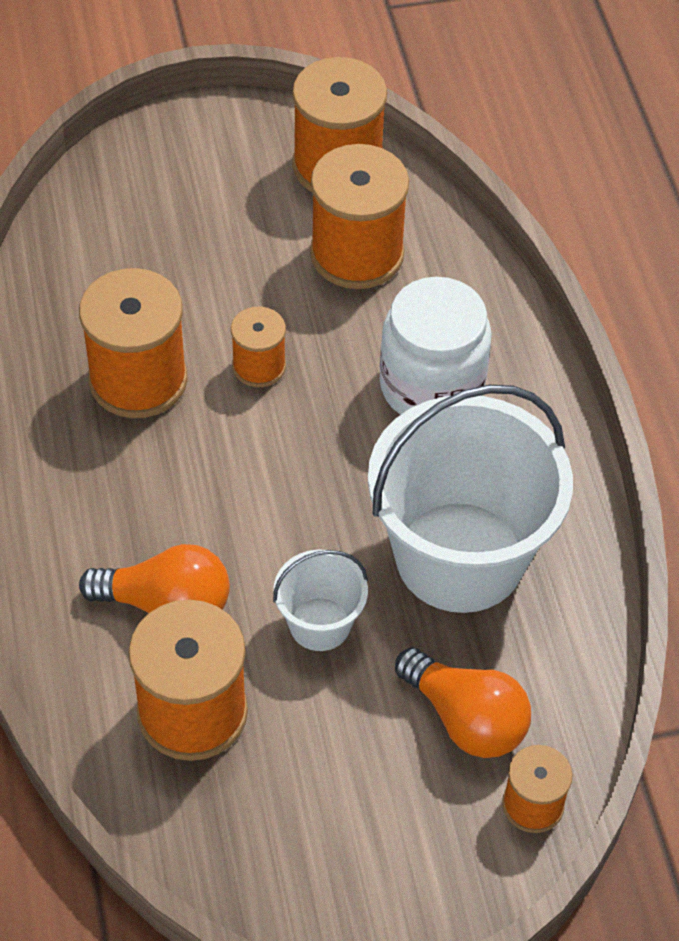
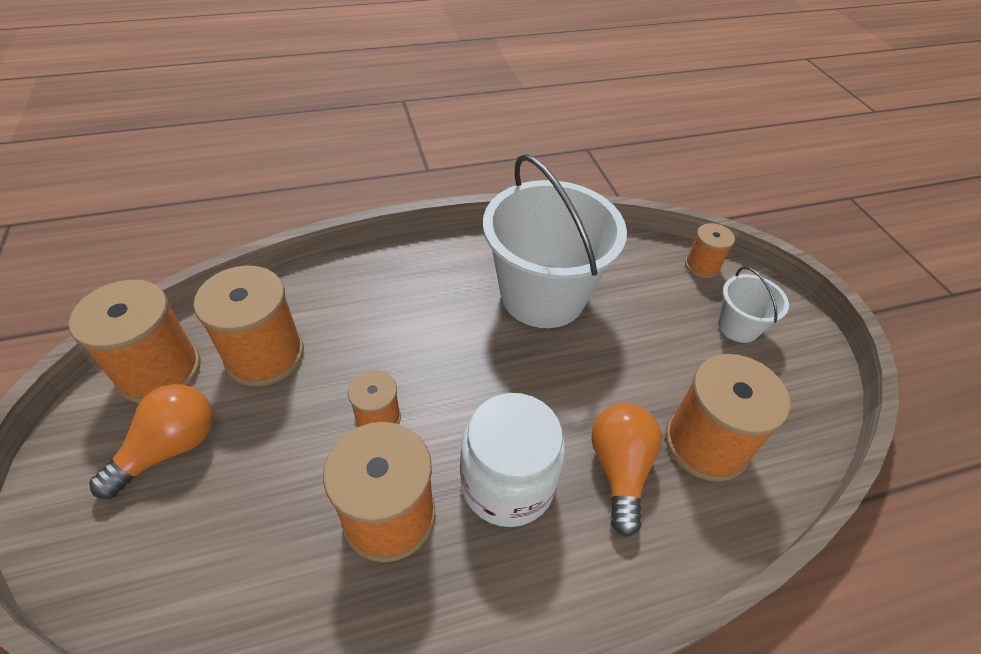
camera: 95 degrees left, 5 degrees down
white bucket [273,550,368,651] -> white bucket moved to [718,266,789,343]
white jar [380,277,492,415] -> white jar moved to [460,393,565,527]
orange light bulb [395,647,531,758] -> orange light bulb moved to [89,384,213,499]

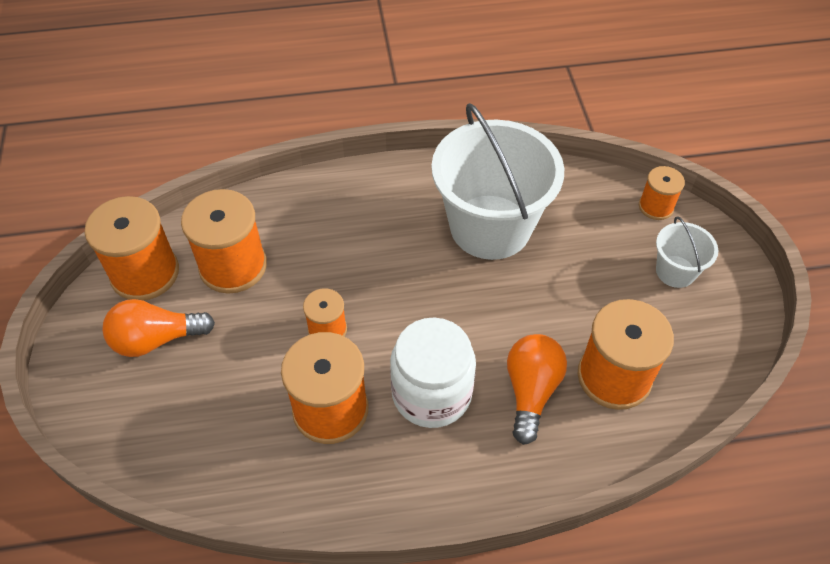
camera: 10 degrees right, 5 degrees up
orange light bulb [89,384,213,499] -> orange light bulb turned 150 degrees counterclockwise [102,299,215,357]

